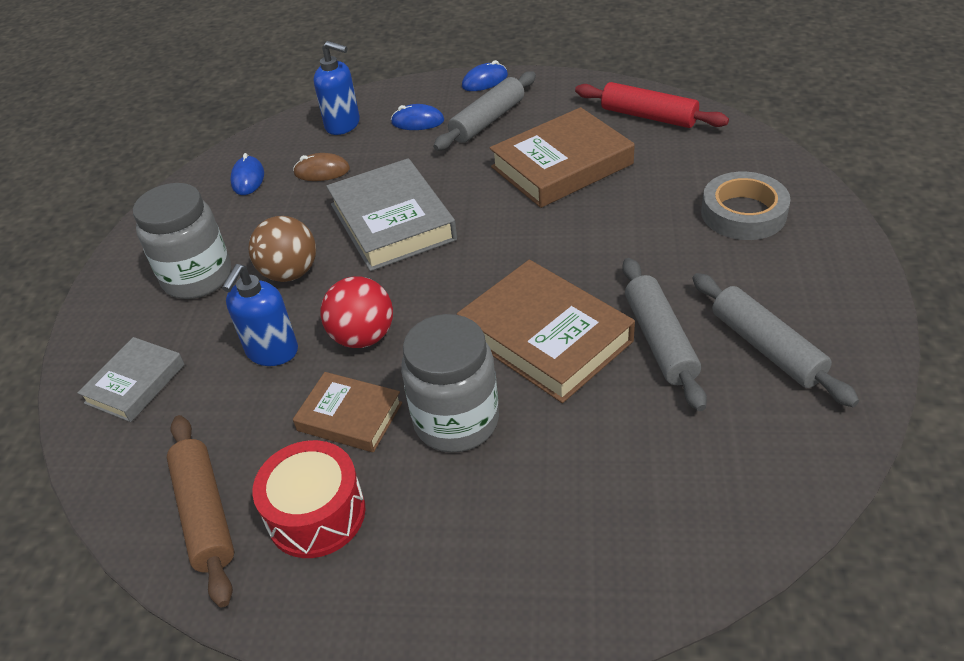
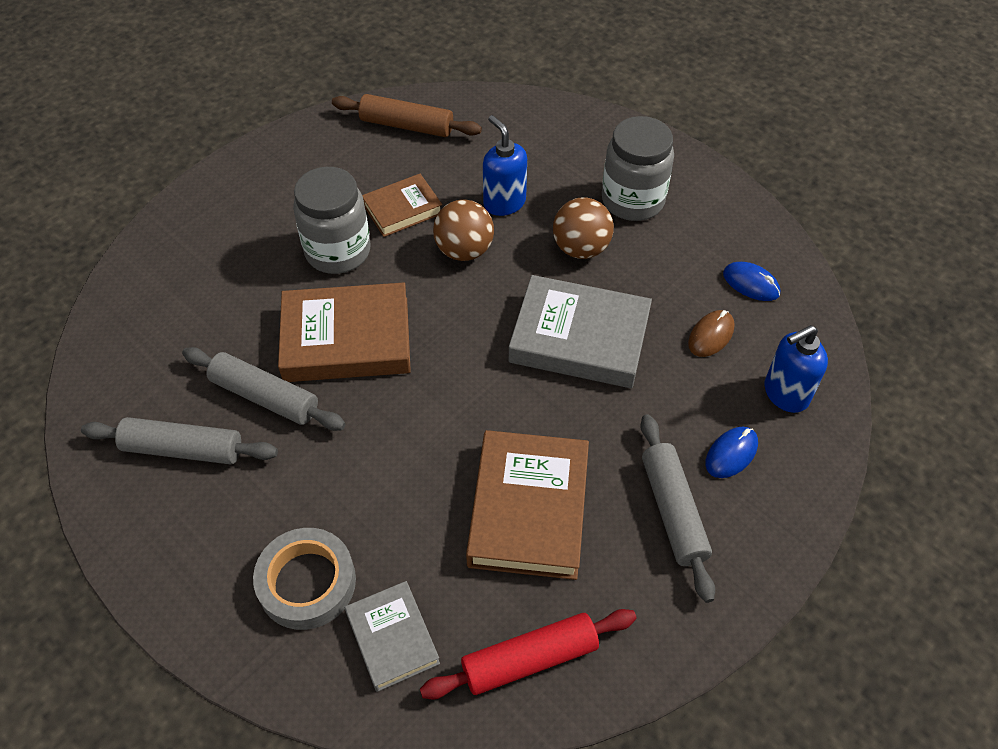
camera: 125 degrees right, 10 degrees up
grey book [77,337,185,422] -> grey book moved to [345,581,440,692]
red drum [252,440,366,558] -> none
red ball [321,276,393,348] -> brown ball [433,199,494,261]
blue mouse [462,60,508,91] -> none

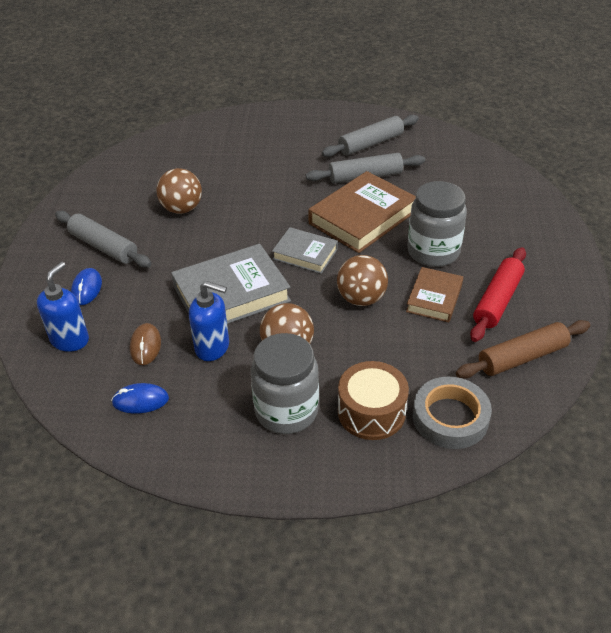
camera: 140 degrees right, 10 degrees down
grey tape [253,528,356,630] -> grey tape moved to [413,376,492,449]
grey book [345,581,440,692] -> grey book moved to [272,227,338,274]
red rolling pin [420,609,637,699] -> red rolling pin moved to [470,247,526,342]
brown book [466,430,589,580] -> brown ball [156,168,202,214]
blue soap dispenser [483,115,527,216] -> blue soap dispenser moved to [189,281,229,361]
none -> brown drum [338,361,409,440]

